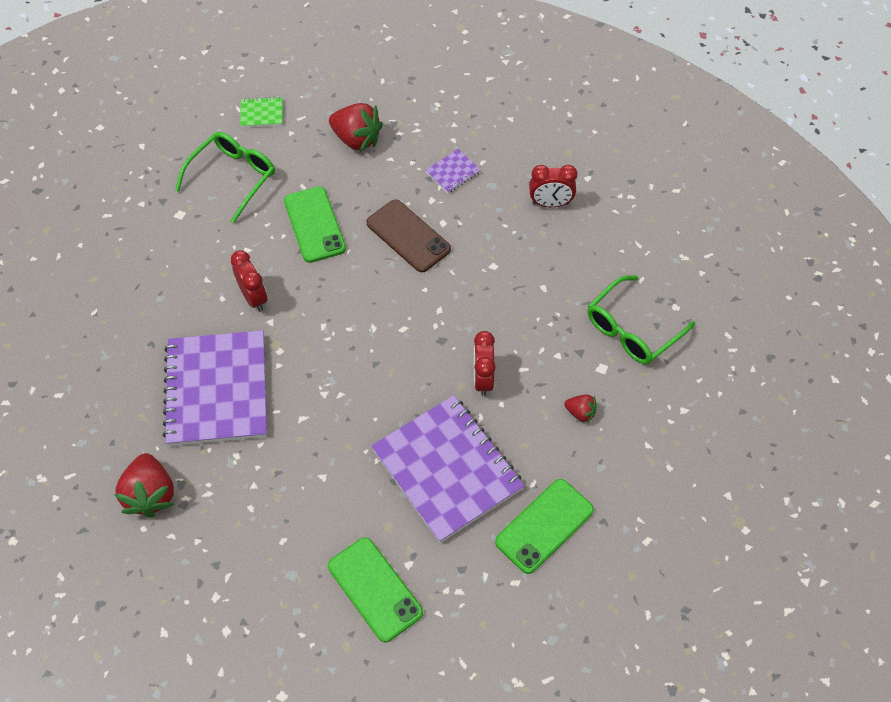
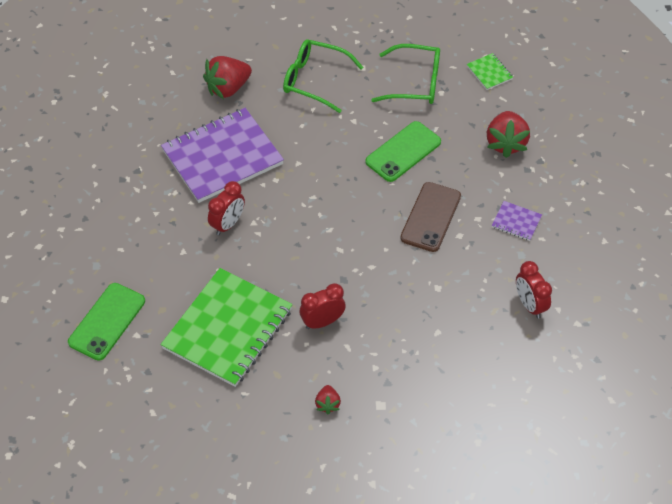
camera: 65 degrees right, 5 degrees down
red strawberry [114,453,174,518] -> red strawberry moved to [203,56,252,99]
red clock [230,250,267,312] -> red clock moved to [208,181,245,235]
purple notebook [371,395,525,543] -> green notebook [161,268,293,387]
green phone [495,479,594,574] -> none
green glasses [588,275,695,364] -> green glasses moved to [283,39,363,113]

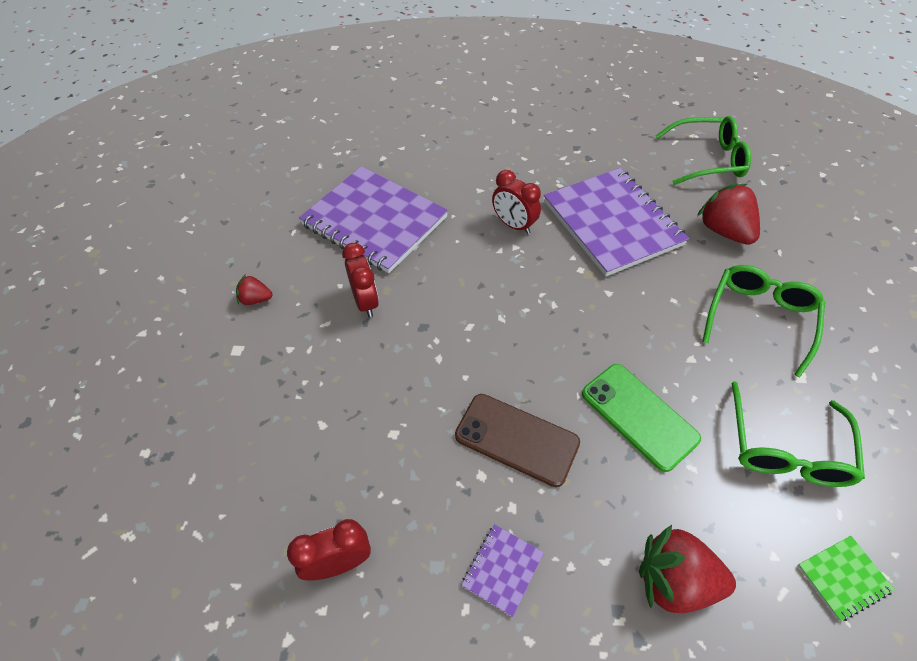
camera: 95 degrees right, 0 degrees up
green phone [68,283,145,361] -> none
green notebook [161,268,293,387] -> purple notebook [299,166,448,273]
none -> green glasses [655,116,751,185]

